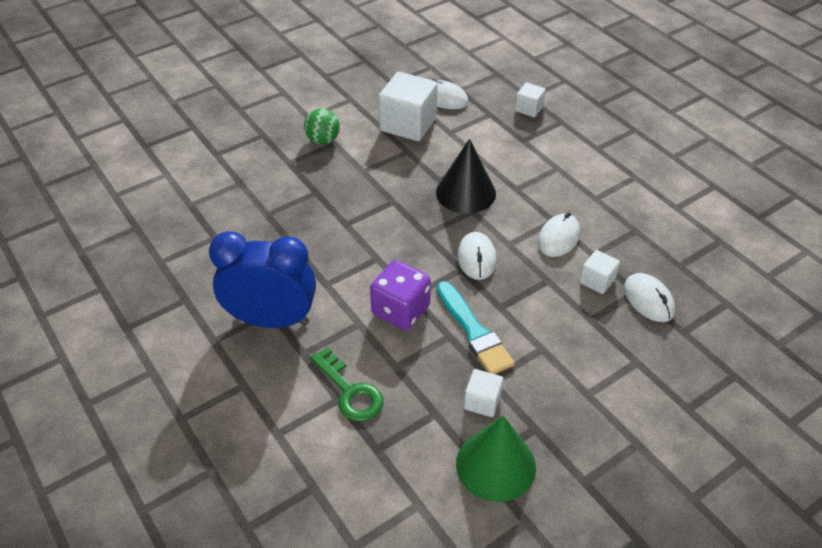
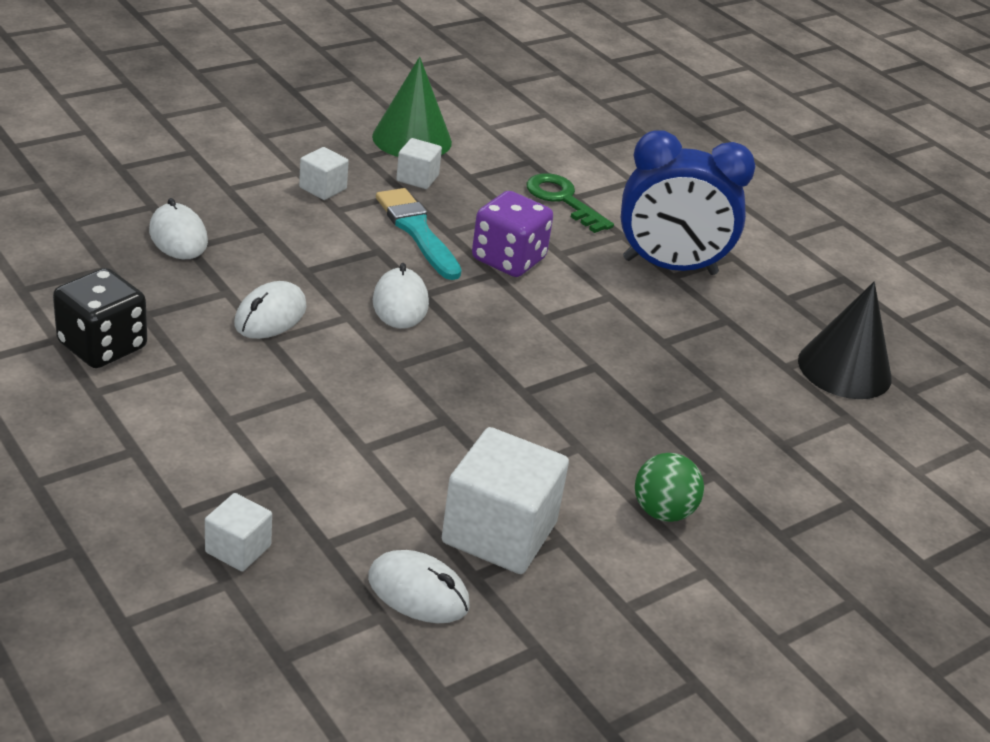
camera: 175 degrees right, 10 degrees down
black cone [436,139,496,214] -> black cone moved to [798,282,892,399]
white cube [580,250,620,294] -> white cube moved to [299,147,349,200]
none -> black dice [53,268,147,368]

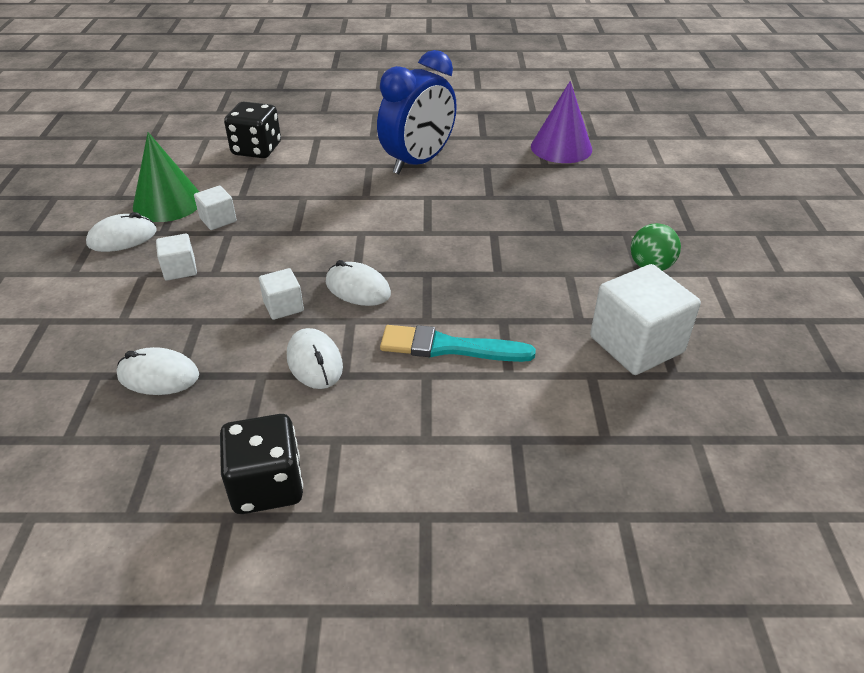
camera: 50 degrees left, 5 degrees up
white cube [205,493,272,572] -> white cube moved to [259,268,304,320]
white mouse [368,550,470,623] -> white mouse moved to [86,212,157,252]
turquoise brush [376,188,462,280] -> turquoise brush moved to [380,325,536,362]
purple dice [472,191,553,277] -> none
green key [526,173,614,233] -> none
black cone [798,282,892,399] -> purple cone [531,81,592,163]
none -> black dice [224,102,281,158]

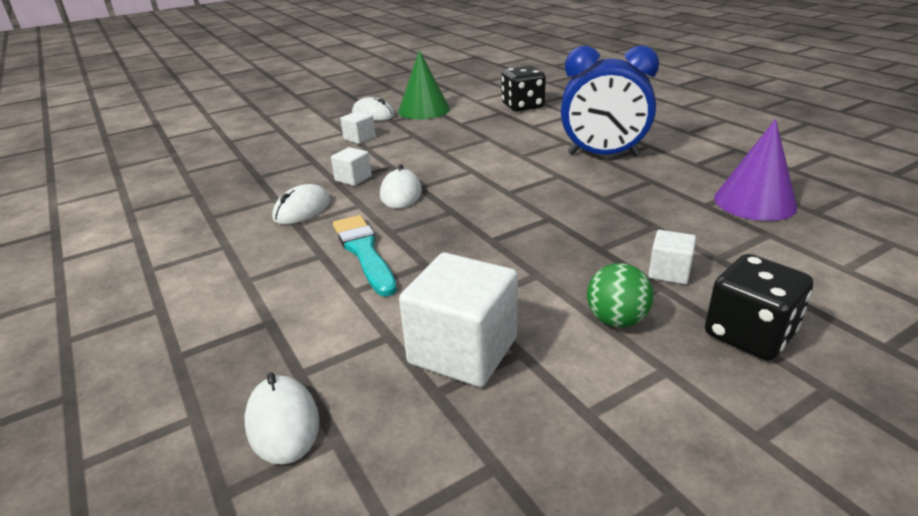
camera: 60 degrees right, 10 degrees down
white mouse [117,347,199,395] -> white mouse moved to [245,372,320,465]
white cube [194,186,237,230] -> white cube moved to [648,230,696,285]
black dice [220,414,303,514] -> black dice moved to [705,254,813,361]

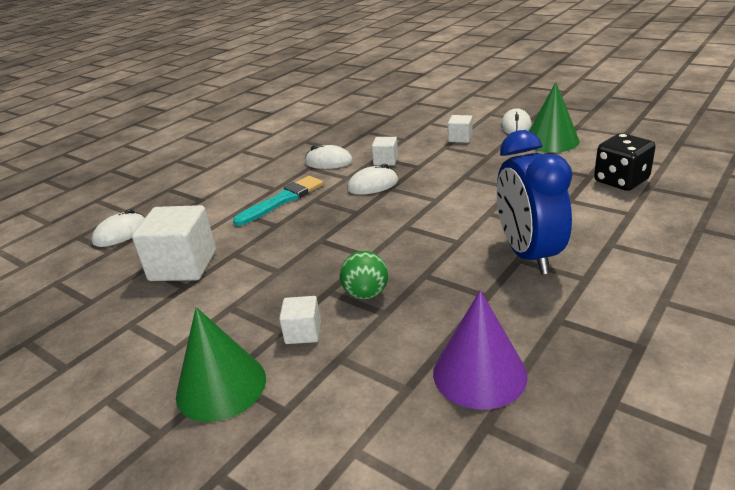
camera: 70 degrees right, 0 degrees up
green ball [587,263,653,327] -> green ball moved to [340,251,388,299]
black dice [705,254,813,361] -> green cone [176,307,266,422]

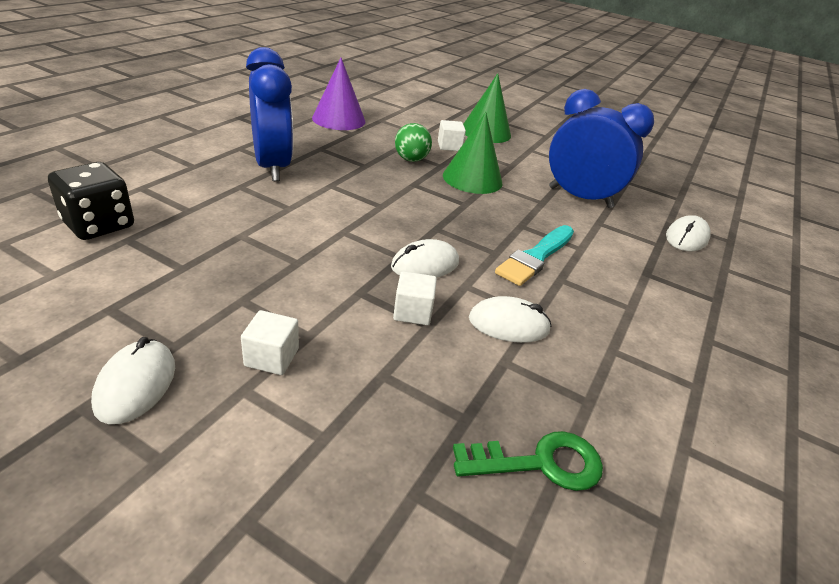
camera: 165 degrees right, 5 degrees up
white cube [132,205,216,281] -> blue clock [549,89,654,208]
green cone [529,82,580,152] -> green cone moved to [443,112,502,194]
none -> green key [453,431,603,491]

